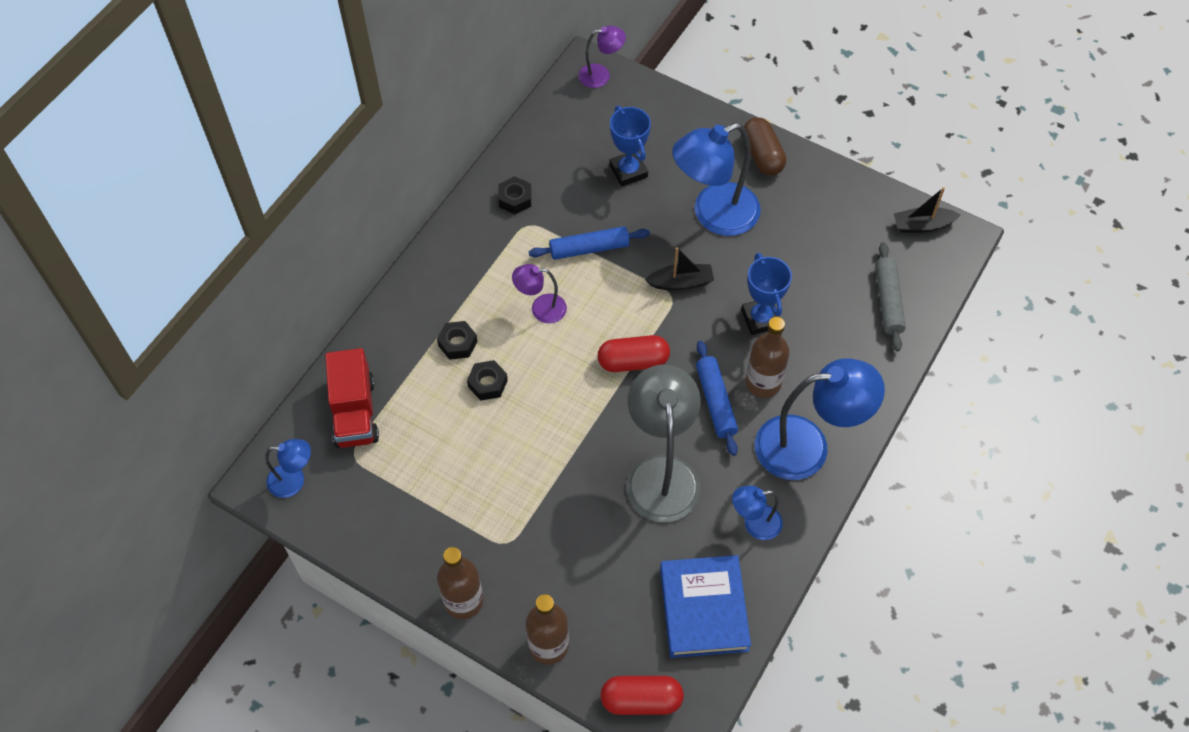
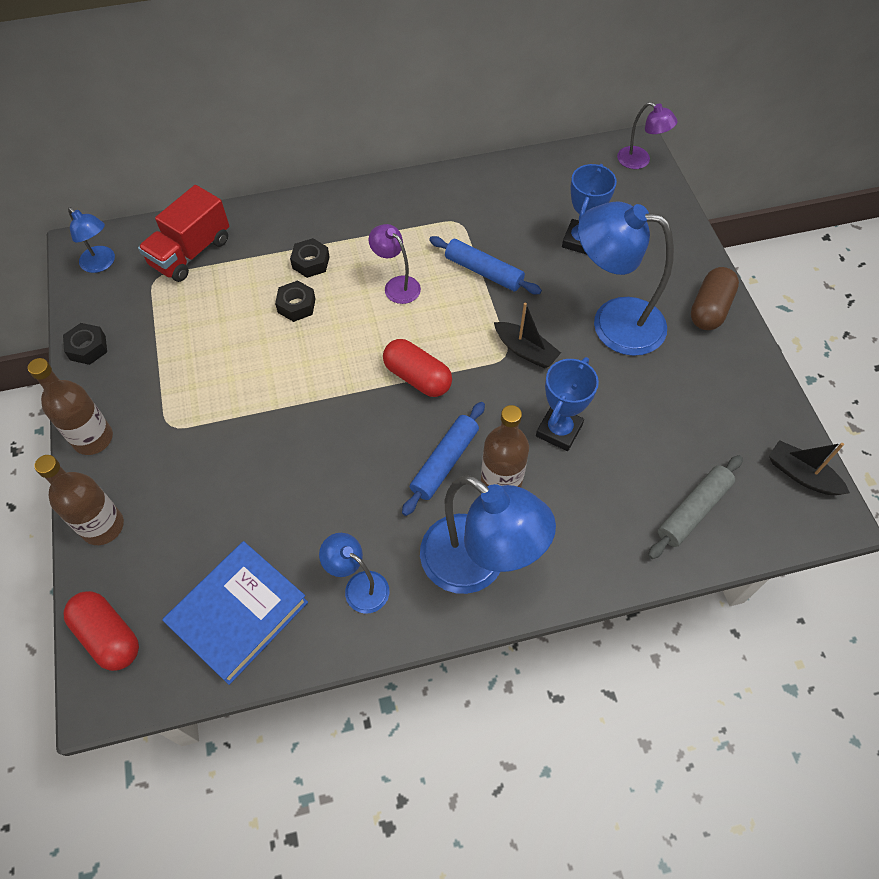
camera: 45 degrees right, 0 degrees up
black nut [498,176,531,214] -> black nut moved to [63,323,107,365]
grey lamp [627,364,701,522] -> none

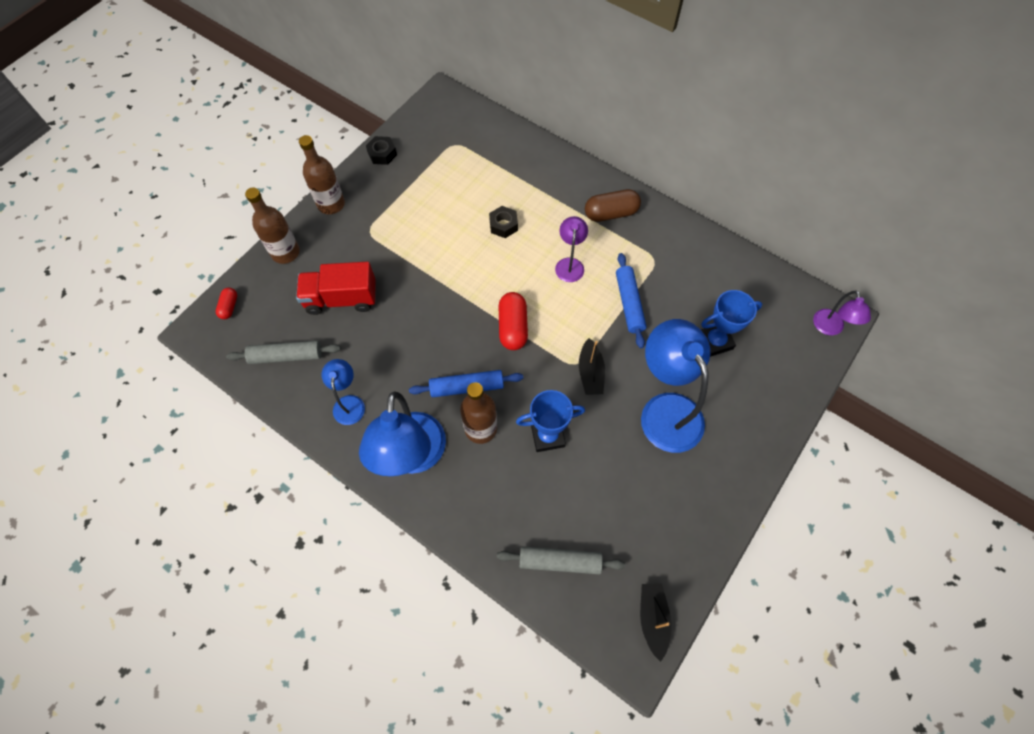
camera: 50 degrees right, 5 degrees up
red capsule [64,591,139,671] -> red capsule [216,288,237,319], size x0.56
blue lamp [68,207,115,273] -> none
red truck [138,185,229,282] -> red truck moved to [296,262,376,315]
blue book [162,541,308,685] -> grey rolling pin [226,340,341,364]
black nut [290,238,330,278] -> none
brown capsule [691,267,739,330] -> brown capsule moved to [585,189,641,222]

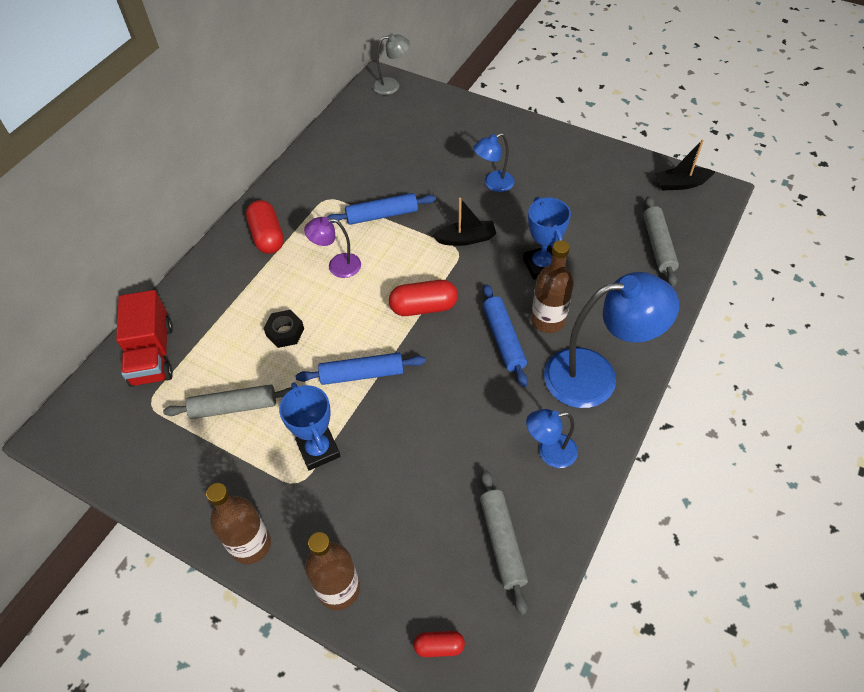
camera: 95 degrees left, 10 degrees down
red truck [296,262,376,315] -> red truck moved to [116,290,173,387]
black nut [366,136,397,165] -> none
brown capsule [585,189,641,222] -> red capsule [246,200,284,254]
blue lamp [641,319,710,453] -> blue lamp [473,133,515,192], size x0.51
blue trophy [701,290,762,357] -> blue trophy moved to [279,382,341,471]
purple lamp [813,291,871,335] -> grey lamp [373,33,410,95]
none -> grey rolling pin [163,384,292,419]
none -> blue rolling pin [296,353,426,385]

